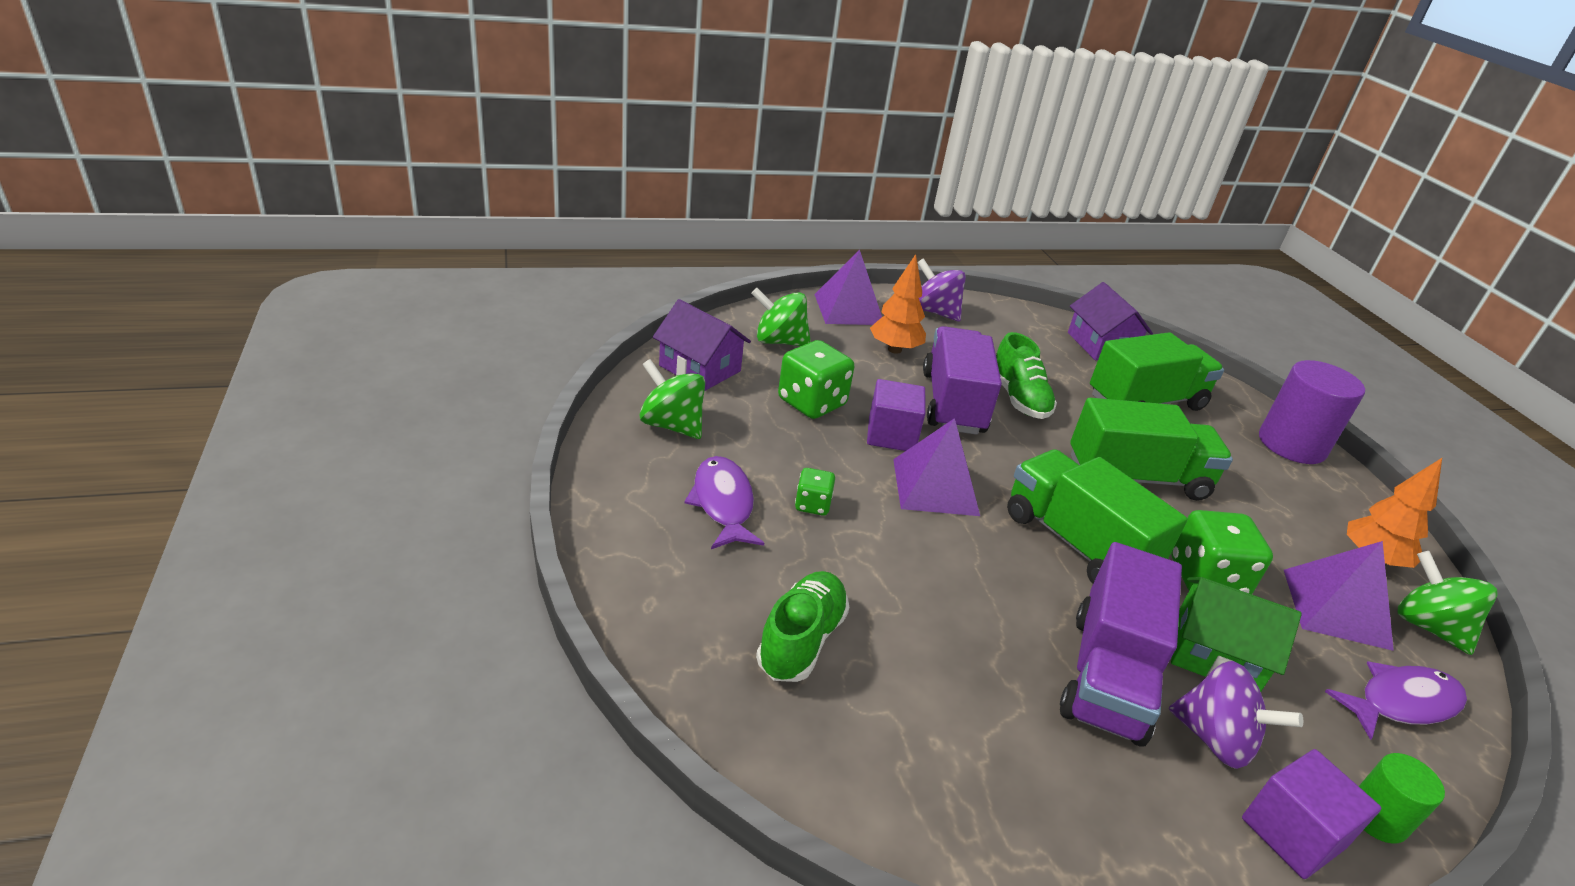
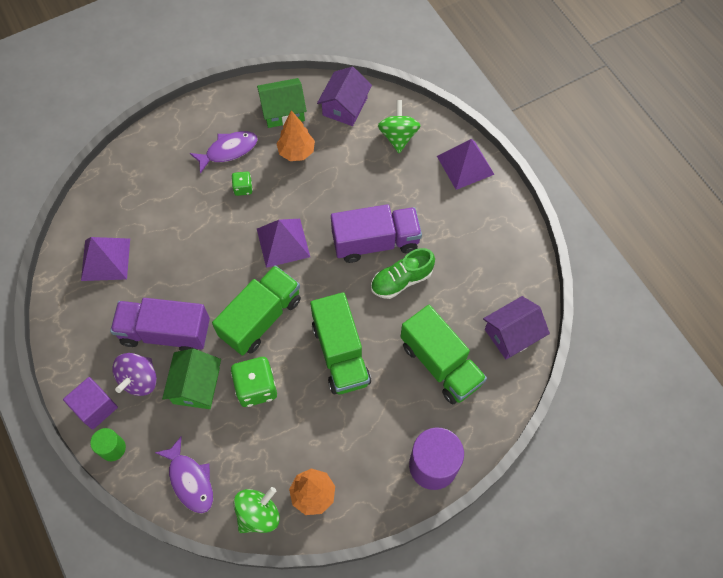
camera: 80 degrees right, 30 degrees up
green spinning top [640,359,705,439] -> green house [257,78,307,128]
green shoe [756,571,849,682] -> none
green dice [778,340,854,419] -> none
purple cube [867,379,925,451] -> none
orange tree [870,254,926,354] -> orange tree moved to [277,110,315,161]
purple spinning top [917,258,966,322] -> none
purple pyramid [1284,541,1394,651] -> purple pyramid moved to [81,237,130,281]

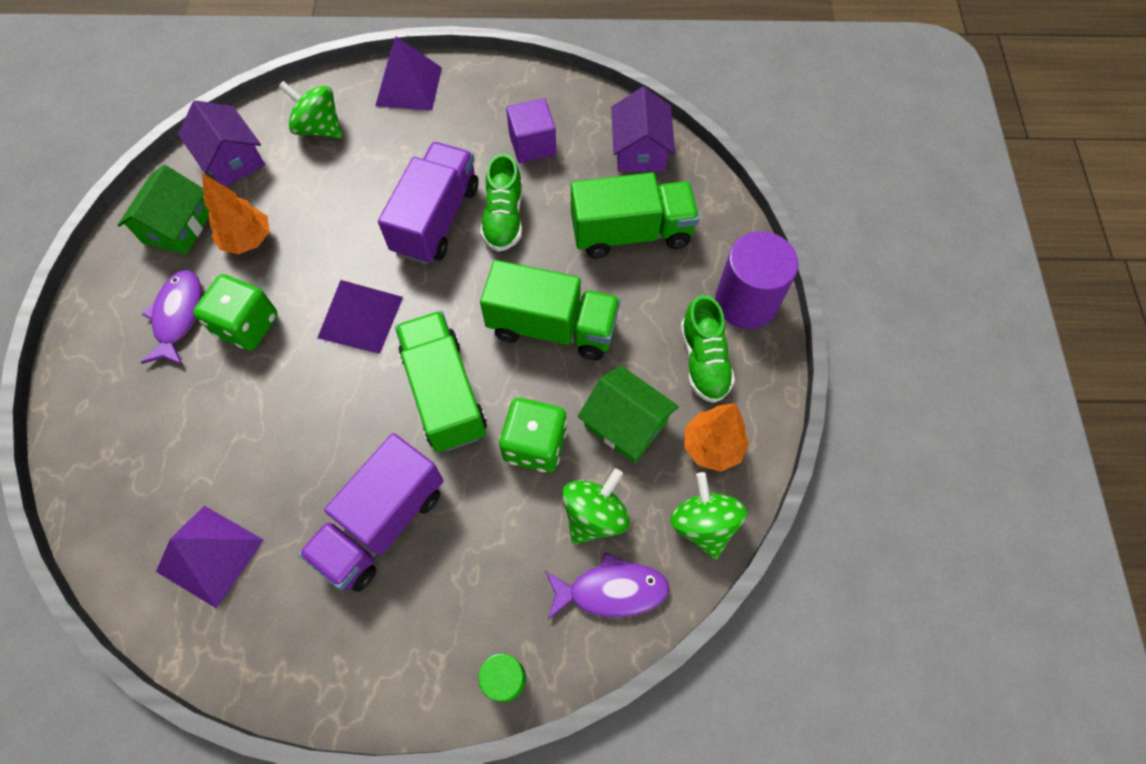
camera: 60 degrees left, 0 degrees up
purple cube [63,377,118,429] -> purple cube moved to [506,98,556,163]
purple spinning top [112,353,157,396] -> none
green house [162,349,221,409] -> green house moved to [578,365,679,463]
green dice [232,172,253,196] -> green dice [193,274,277,351], size x1.86
none -> green spinning top [562,468,630,545]
none -> green shoe [680,295,735,403]

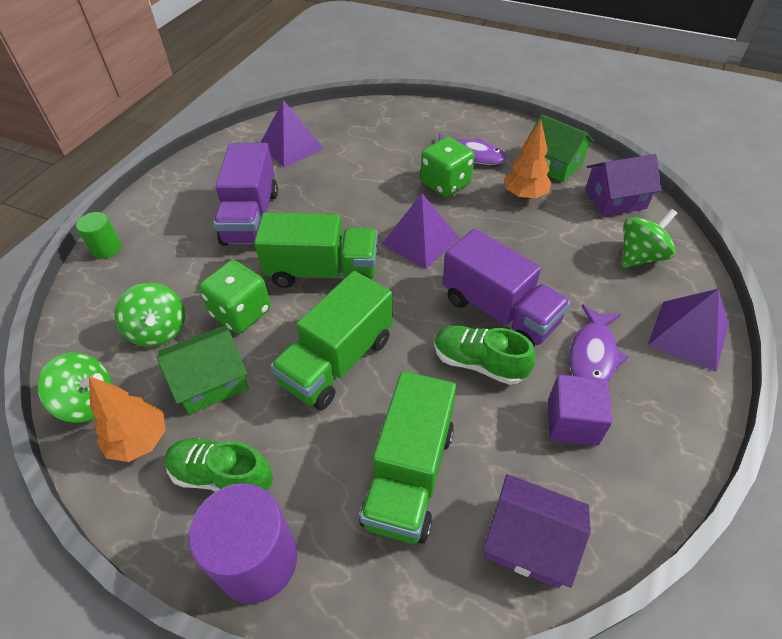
camera: 115 degrees right, 15 degrees down
purple truck [298,433,444,592] -> purple truck turned 150 degrees counterclockwise [214,143,278,246]
purple fish [545,552,670,619] -> purple fish moved to [569,304,629,382]

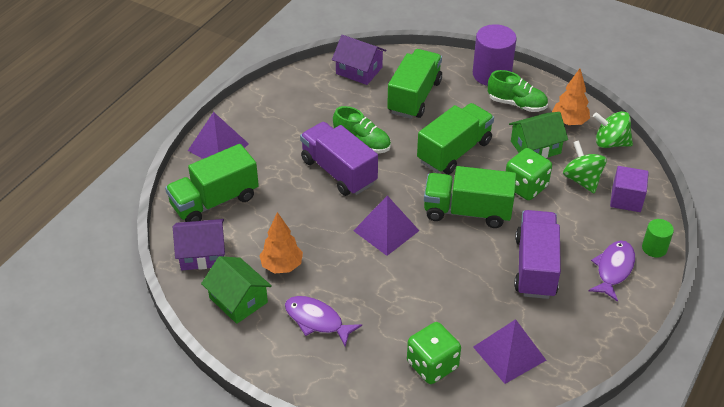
camera: 175 degrees left, 5 degrees down
green dice [421,137,474,197] -> green dice moved to [407,322,461,384]
purple cube [548,374,612,446] -> purple cube moved to [610,166,649,212]
purple fish [569,304,629,382] -> purple fish moved to [588,241,635,302]
green spinning top [622,209,677,268] -> green truck [165,144,259,222]

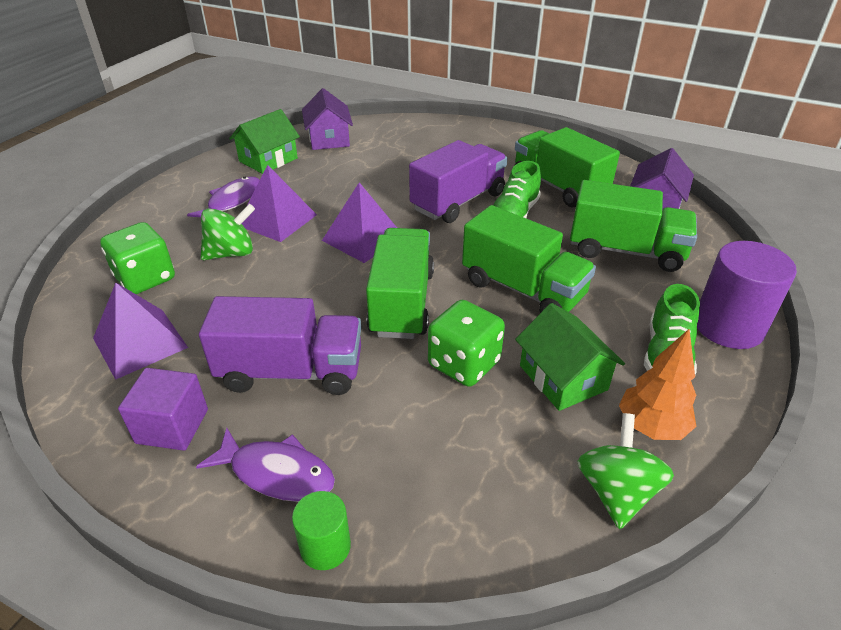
camera: 85 degrees right, 5 degrees down
green truck [165,144,259,222] -> green truck moved to [514,127,620,207]
purple pyramid [188,112,249,159] -> purple pyramid moved to [242,165,317,242]
orange tree [259,212,303,273] -> none
green spinning top [563,140,607,193] -> green spinning top moved to [201,204,255,260]
purple cube [610,166,649,212] -> purple cube moved to [118,368,208,451]

